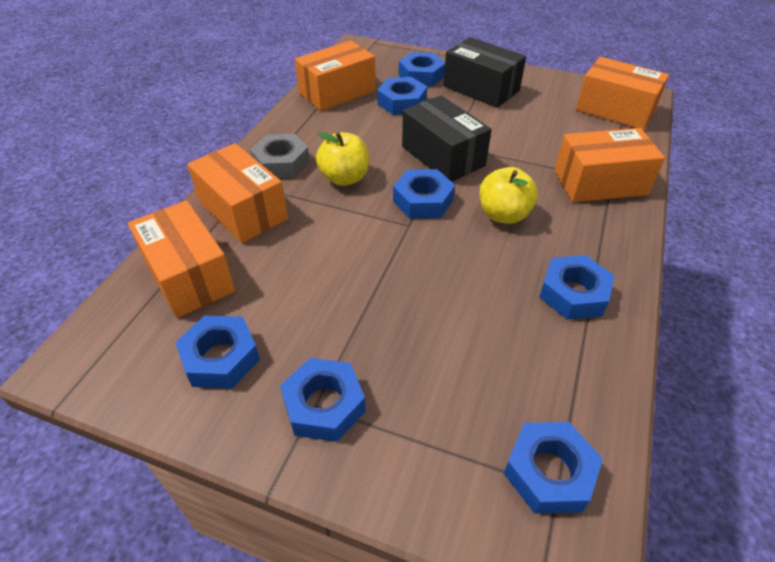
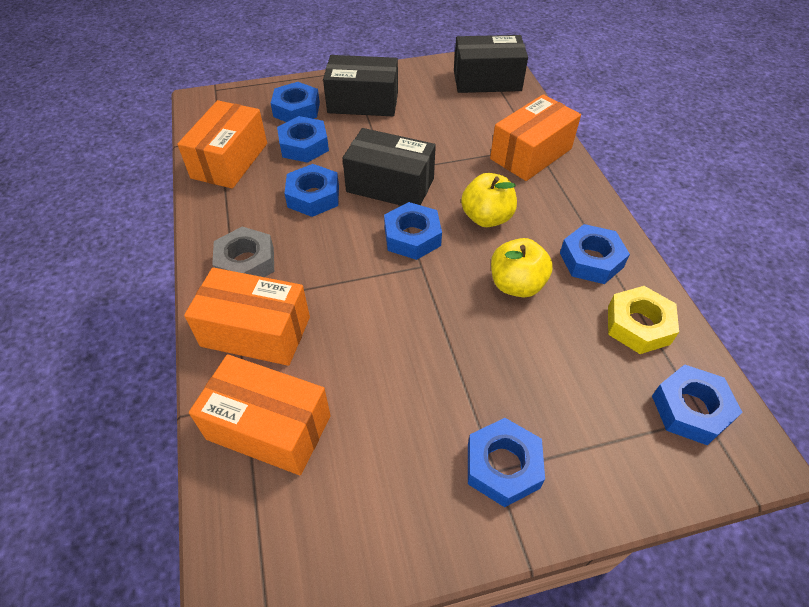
camera: 35 degrees left, 5 degrees up
blue nut [175,315,260,388] -> blue nut moved to [284,164,339,217]
yellow apple [316,132,369,186] -> yellow apple moved to [491,238,553,297]
orange box [576,57,669,130] -> black box [454,35,528,93]
none -> yellow nut [608,286,679,354]

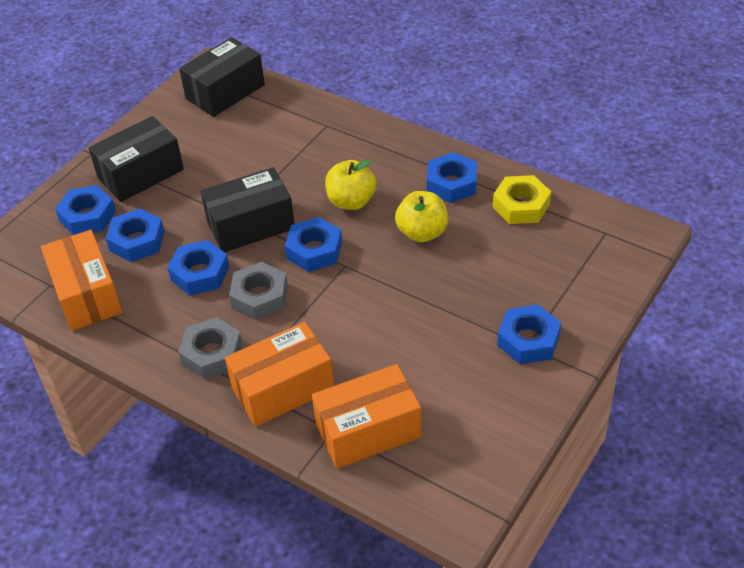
camera: 40 degrees left, 5 degrees down
orange box [490,94,581,181] -> none
blue nut [652,364,743,445] -> none
none -> grey nut [229,262,288,320]

